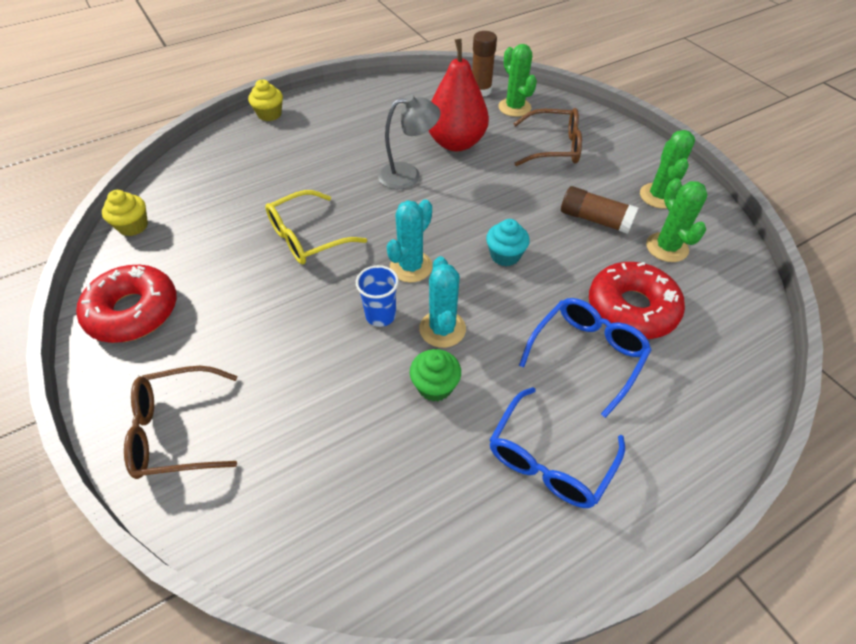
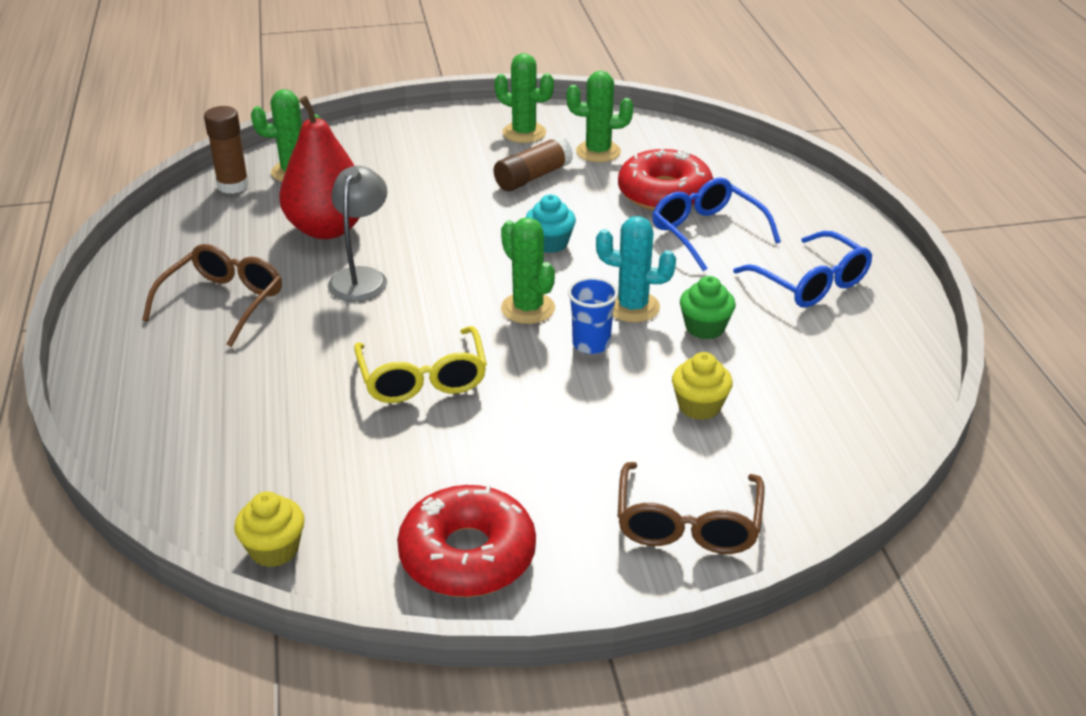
camera: 70 degrees left, 15 degrees down
yellow cupcake [248,79,283,121] -> yellow cupcake moved to [672,352,733,420]
turquoise cactus [387,199,433,282] -> green cactus [501,217,555,324]
brown glasses [513,108,582,166] -> brown glasses moved to [142,244,282,347]

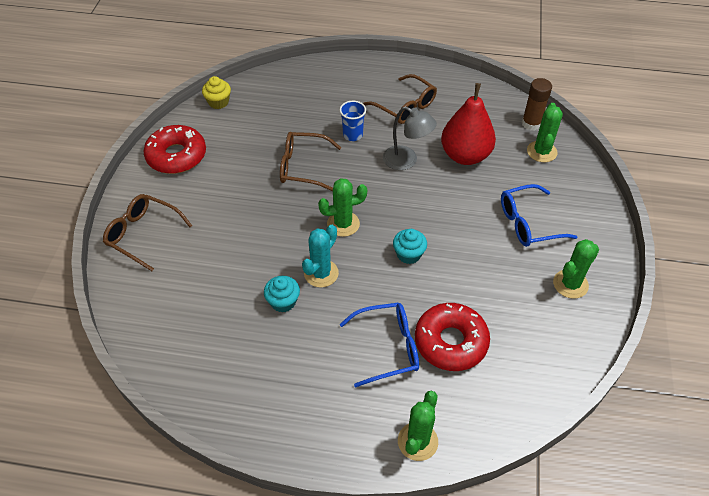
camera: 110 degrees right, 15 degrees up
yellow glasses [354,326,487,403] -> brown glasses [280,132,341,191]
brown glue stick [494,136,573,191] -> none
green cactus [567,71,633,162] -> green cactus moved to [398,391,438,461]
blue cup [568,277,618,354] -> blue cup moved to [339,101,366,141]
yellow cupcake [672,352,733,420] -> none
green cupcake [680,276,736,339] -> turquoise cupcake [264,276,300,313]
blue glasses [733,231,872,308] -> blue glasses moved to [501,184,577,247]

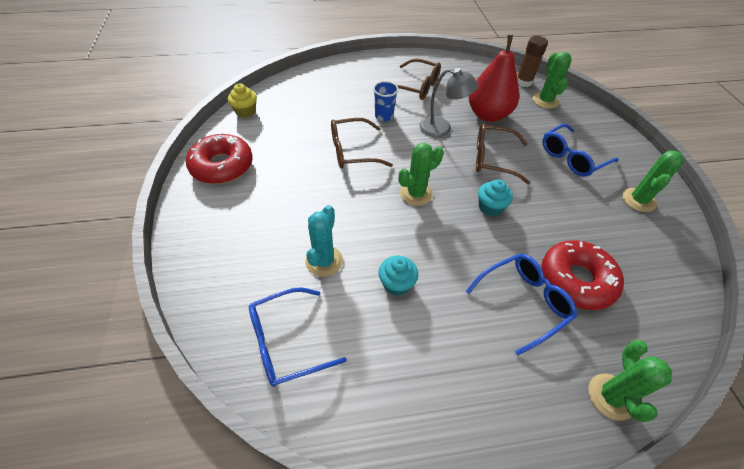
camera: 20 degrees left, 0 degrees up
brown glasses [103,194,192,271] -> brown glasses moved to [476,124,530,184]
turquoise cactus [302,225,339,287] -> turquoise cactus moved to [305,205,343,277]
none -> blue glasses [249,288,347,387]

